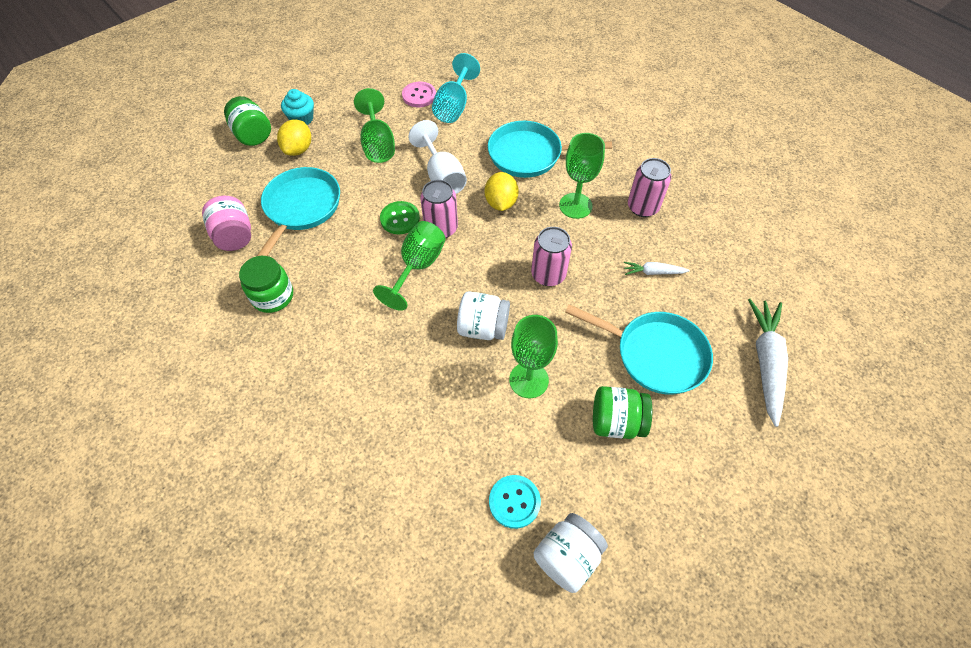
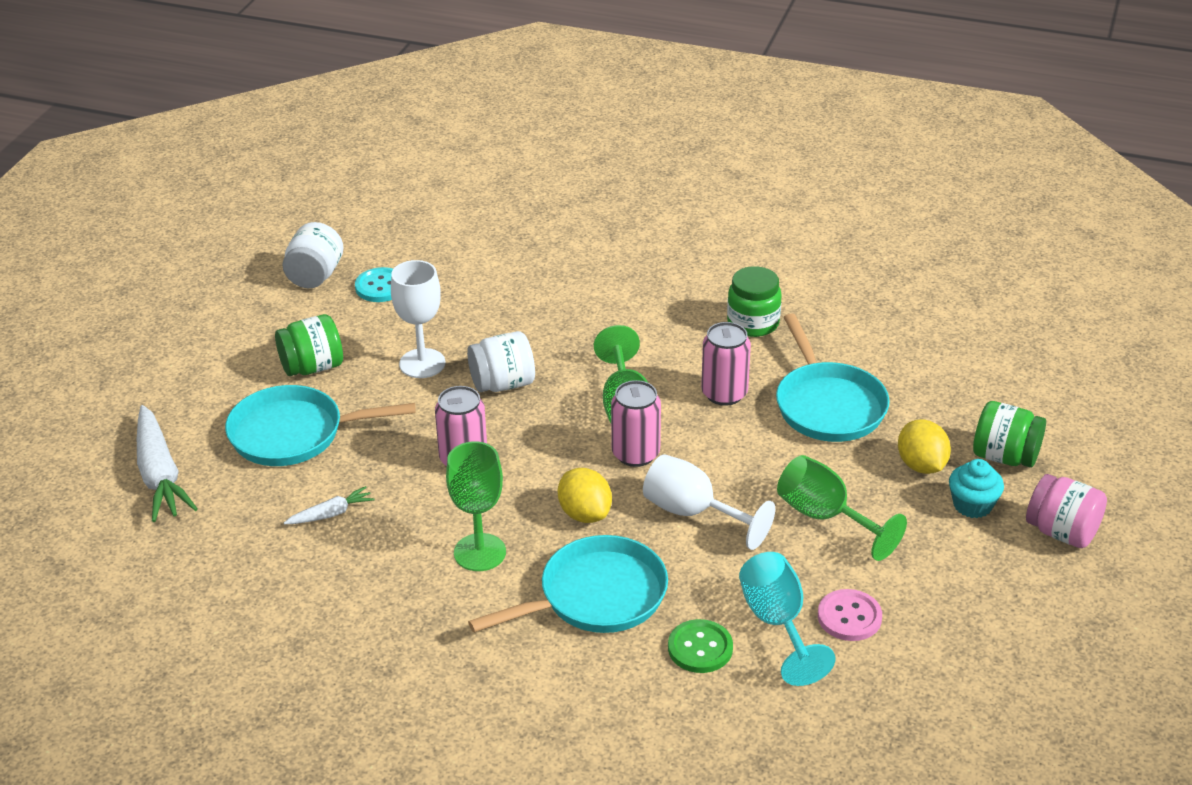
camera: 150 degrees right, 20 degrees down
pink jar [202,196,251,251] -> pink jar moved to [1026,474,1107,548]
green button [380,201,420,234] -> green button moved to [668,619,733,673]
green goblet [509,315,558,398] -> white goblet [391,260,445,378]
pink can [628,158,671,217] -> pink can moved to [701,322,751,406]

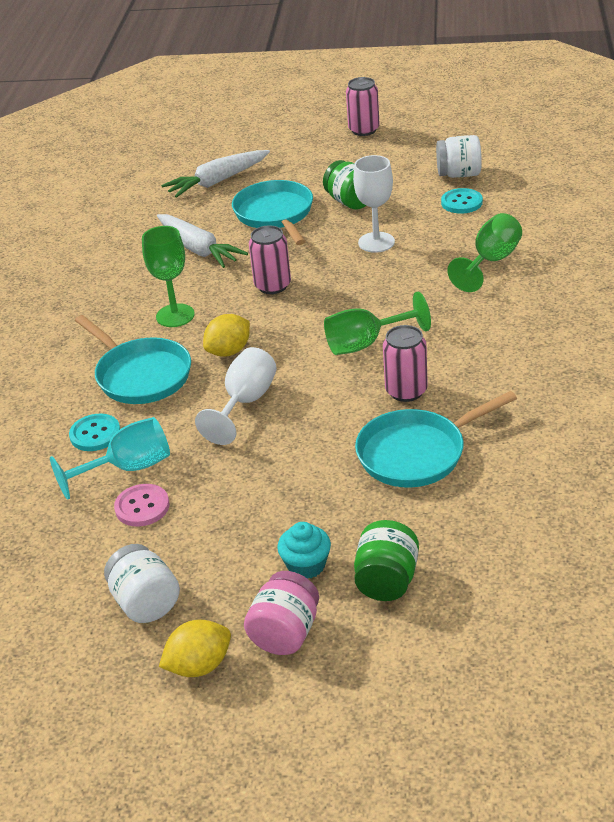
camera: 80 degrees right, 0 degrees up
white carrot [284,486,375,524] -> white carrot [157,214,248,268], size x1.98
white jar [467,331,535,392] -> white jar moved to [104,544,180,623]
pink can [611,380,661,467] -> pink can moved to [346,77,380,136]
green button [668,619,733,673] -> turquoise button [69,414,120,451]
green jar [727,266,782,337] -> none
green goblet [777,455,907,561] -> green goblet moved to [447,213,522,292]
yellow lemon [898,419,951,474] -> yellow lemon moved to [159,620,231,677]

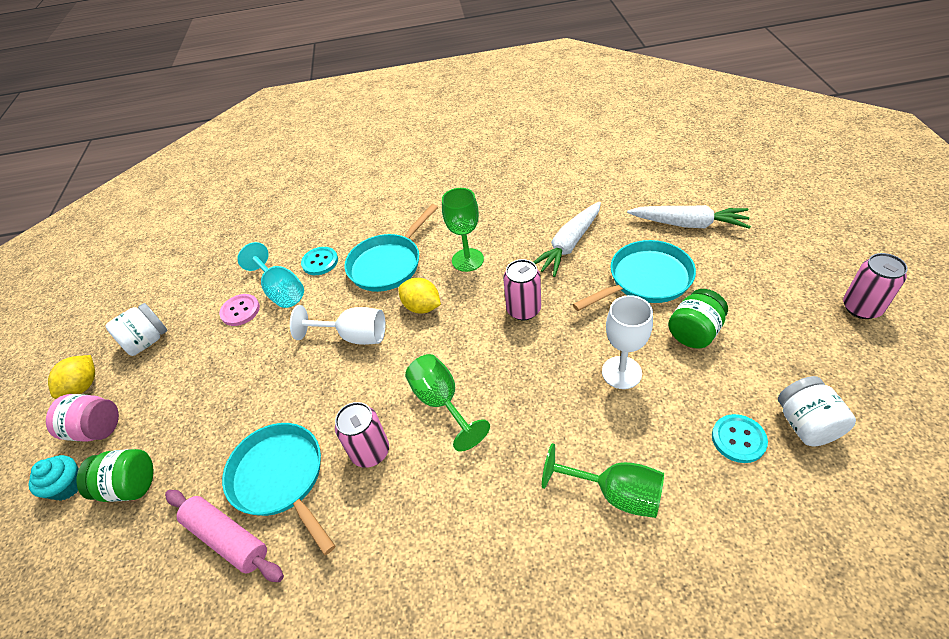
camera: 80 degrees right, 10 degrees up
yellow lemon [159,620,231,677] -> yellow lemon turned 60 degrees clockwise [48,355,95,399]
white carrot [161,150,270,198] -> white carrot turned 150 degrees clockwise [627,205,751,229]
turquoise cupcake [277,522,331,579] -> turquoise cupcake moved to [28,455,79,501]
none -> pink rolling pin [165,490,284,582]

